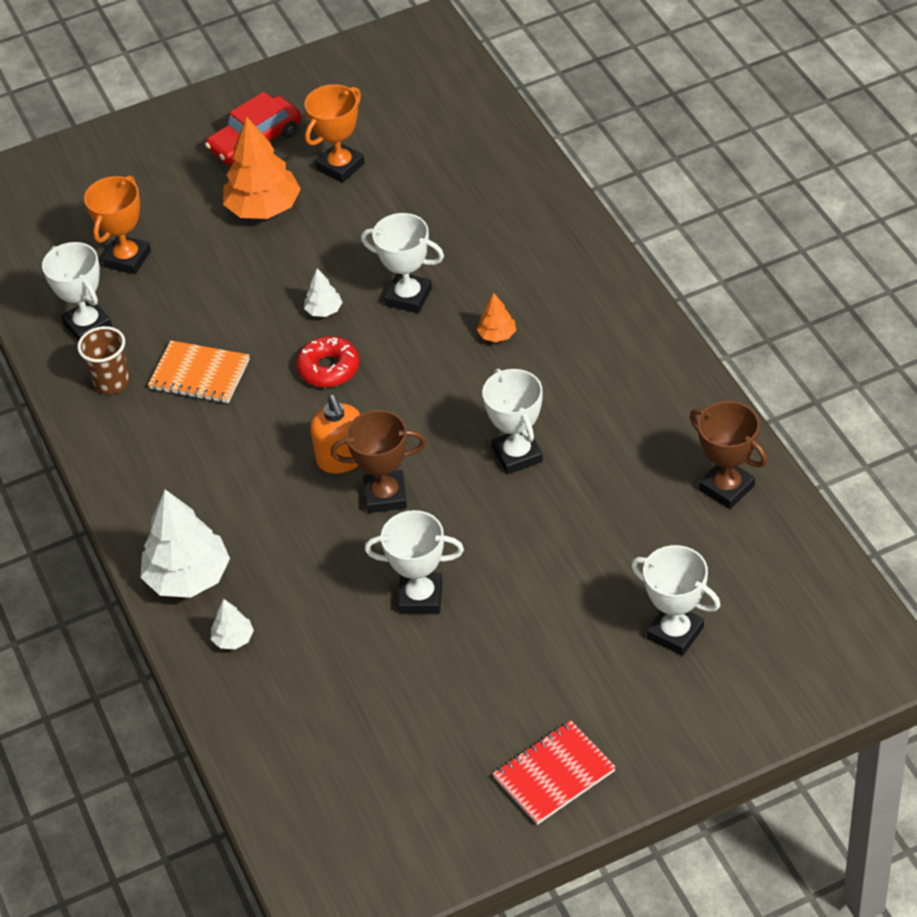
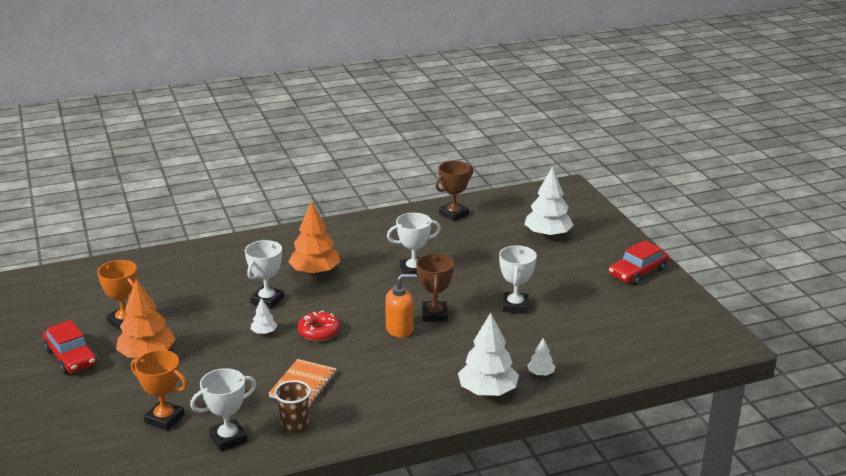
camera: 90 degrees left, 20 degrees down
orange tree [477,293,516,342] -> orange tree [288,201,340,275], size x2.11
red notebook [492,720,616,825] -> red car [609,240,669,285]
white trophy [631,545,721,656] -> white tree [524,167,574,237]

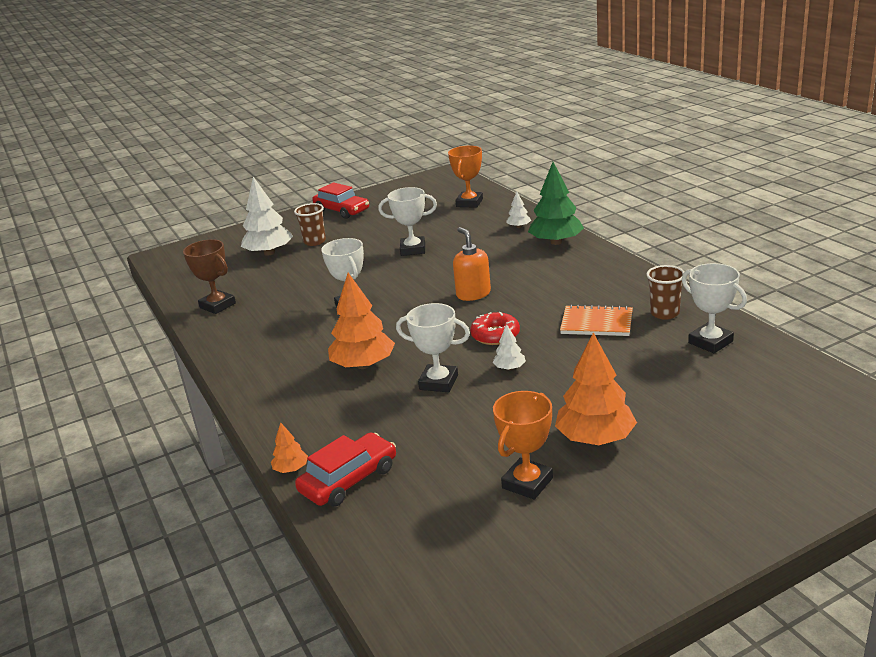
camera: 95 degrees left, 0 degrees up
red car [43,320,97,374] -> red car moved to [295,432,396,506]
orange trophy [131,350,187,431] -> orange trophy moved to [448,146,483,208]
brown trophy [416,253,454,322] -> none
white tree [458,313,519,396] -> green tree [528,162,584,245]
none -> orange tree [271,422,308,473]
none -> brown cup [294,203,326,246]

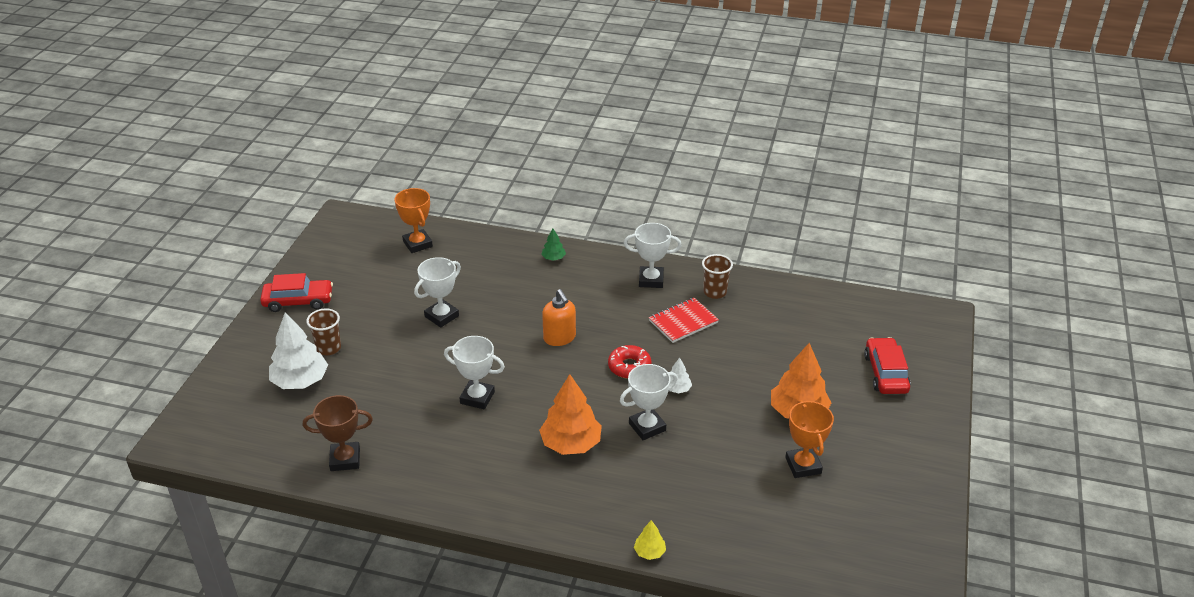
camera: 50 degrees left, 10 degrees up
orange tree [271,422,308,473] -> yellow tree [634,520,666,560]
red car [295,432,396,506] -> red car moved to [864,337,911,394]
orange soap dispenser [453,227,491,301] -> orange soap dispenser turned 135 degrees counterclockwise [542,289,576,346]
white tree [506,191,531,228] -> none
green tree [528,162,584,245] -> green tree [541,228,566,261], size x0.47
orange notebook [560,304,633,336] -> red notebook [649,298,719,343]
white trophy [682,263,747,353] -> white trophy moved to [624,223,682,288]

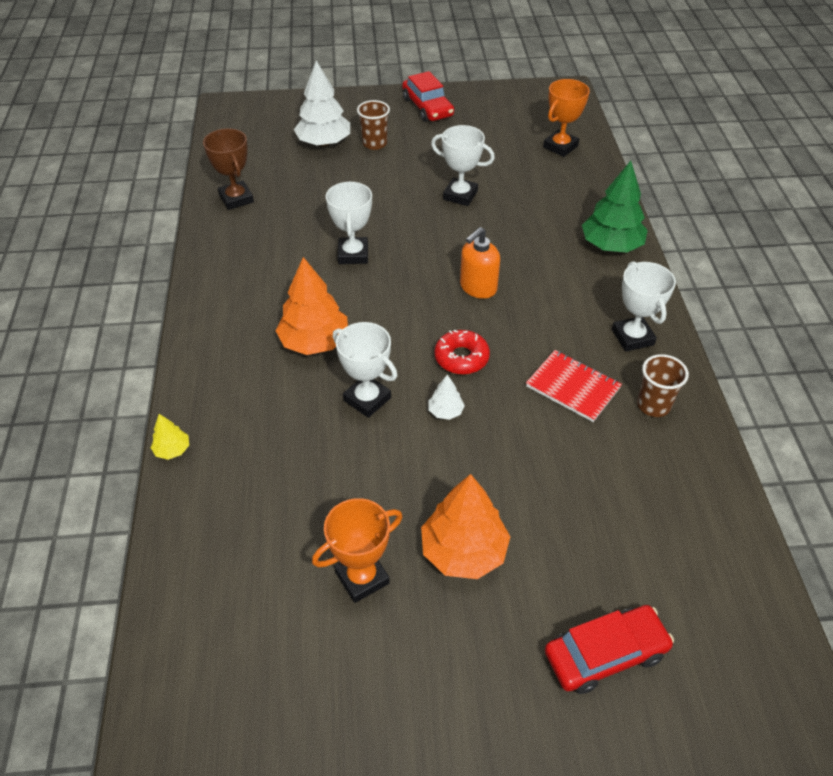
camera: 70 degrees right, 10 degrees up
green tree [541,228,566,261] -> green tree [582,161,648,252], size x2.11

